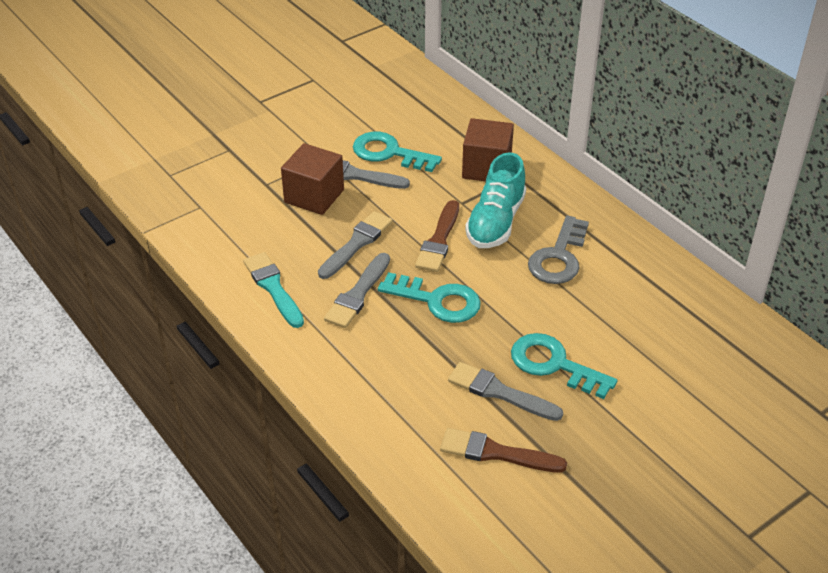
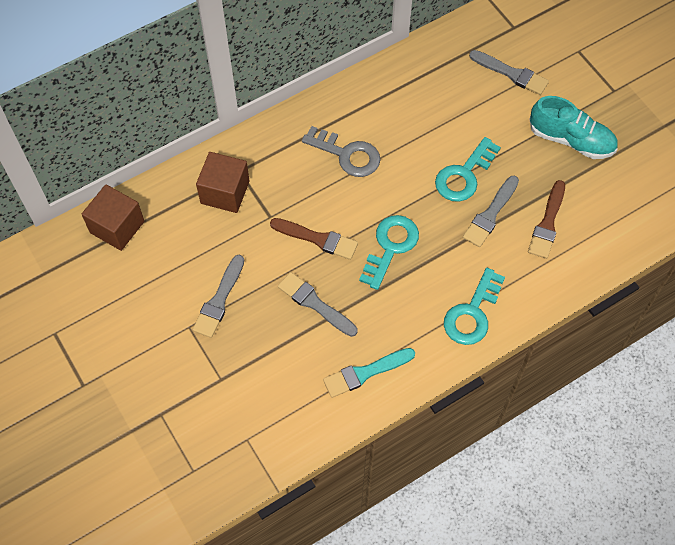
camera: 85 degrees left, 20 degrees up
brown cube [281,143,344,215] -> brown cube moved to [82,184,144,251]
grey brush [324,253,390,328] -> grey brush moved to [469,50,549,95]
turquoise key [353,132,442,172] -> turquoise key moved to [444,268,505,345]
turquoise shoe [465,153,526,248] -> turquoise shoe moved to [530,96,618,159]

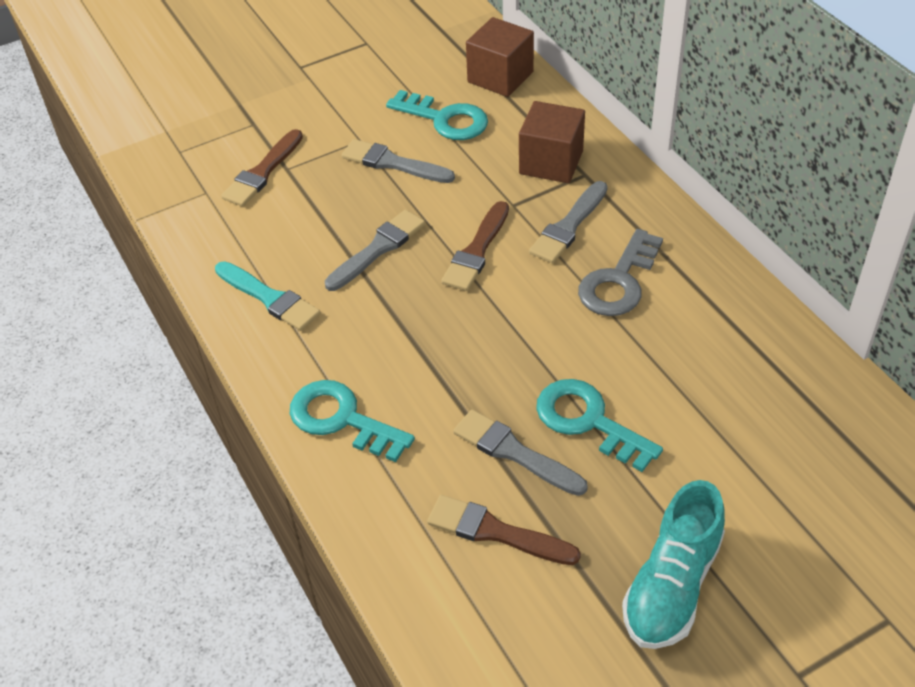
camera: 95 degrees right, 15 degrees down
turquoise brush [323,348,415,398] -> turquoise brush turned 150 degrees clockwise [215,261,321,331]
turquoise key [359,215,419,290] -> turquoise key moved to [386,90,488,140]
grey brush [469,50,549,95] -> grey brush moved to [529,181,608,263]
none -> brown brush [221,129,303,206]

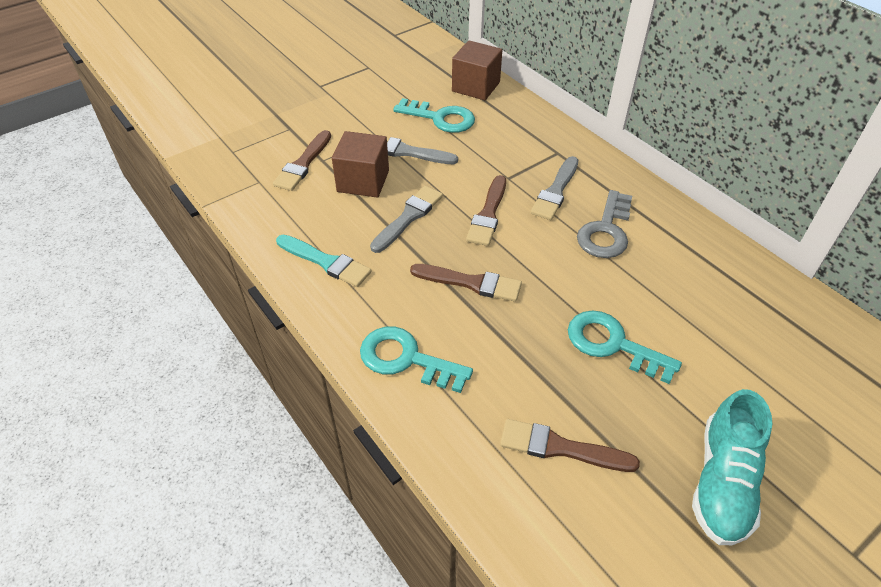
camera: 10 degrees left, 0 degrees up
grey brush [453,410,588,496] -> none
brown cube [519,101,585,183] -> brown cube moved to [332,131,389,198]
none -> brown brush [410,264,522,302]

